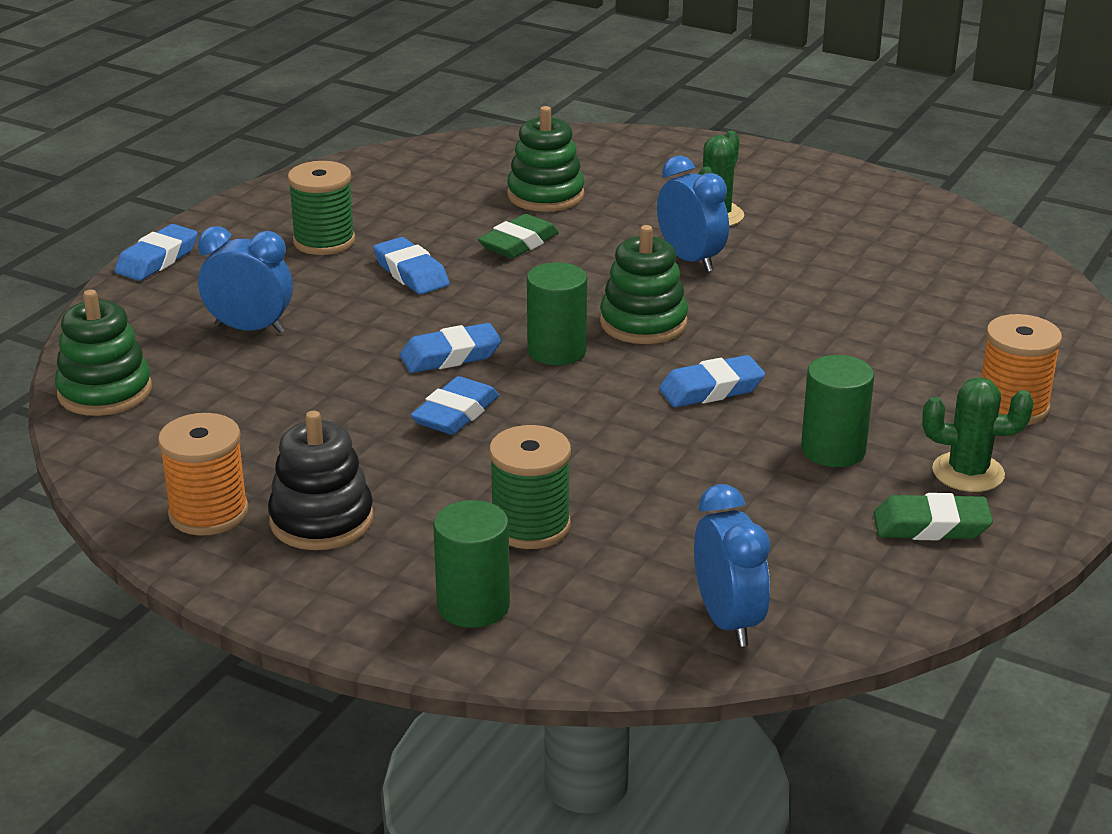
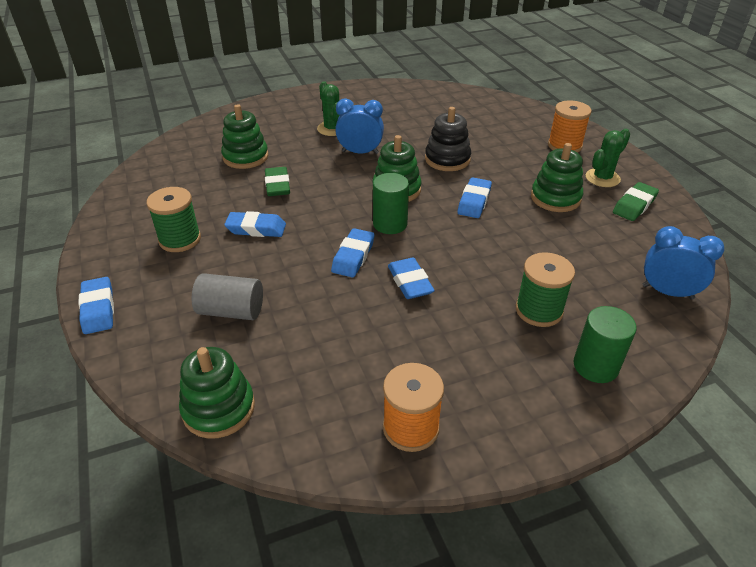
camera: 50 degrees left, 10 degrees up
blue clock [198,226,293,333] -> grey cylinder [192,273,263,320]
black stacking toy [268,411,373,550] -> black stacking toy moved to [425,107,471,171]
green cylinder [801,355,874,467] -> green stacking toy [531,143,583,212]

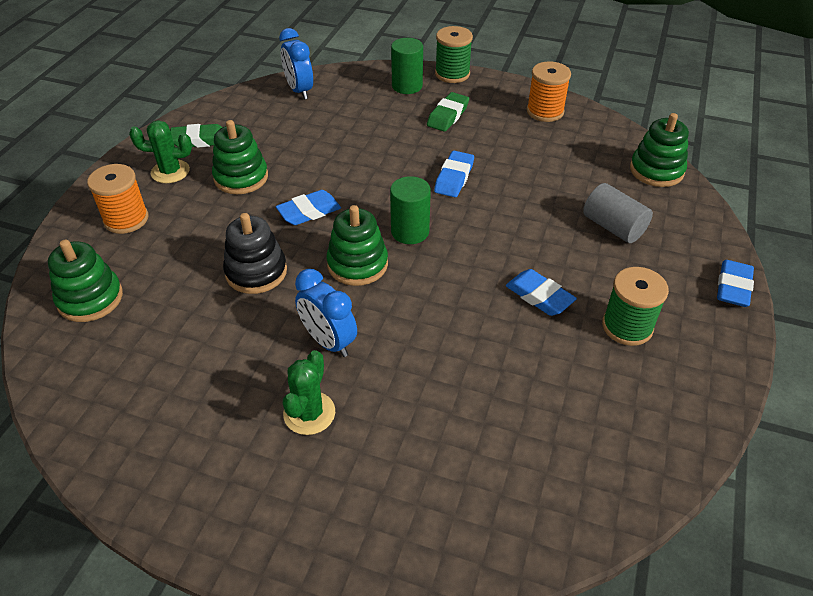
camera: 140 degrees left, 5 degrees up
green stacking toy [221,104,268,169] -> green stacking toy moved to [48,239,123,322]
green eraser [265,167,290,196] -> green eraser moved to [427,92,469,132]
blue eraser [331,228,375,277] -> none
green spool [516,252,575,327] -> green spool moved to [435,26,473,83]

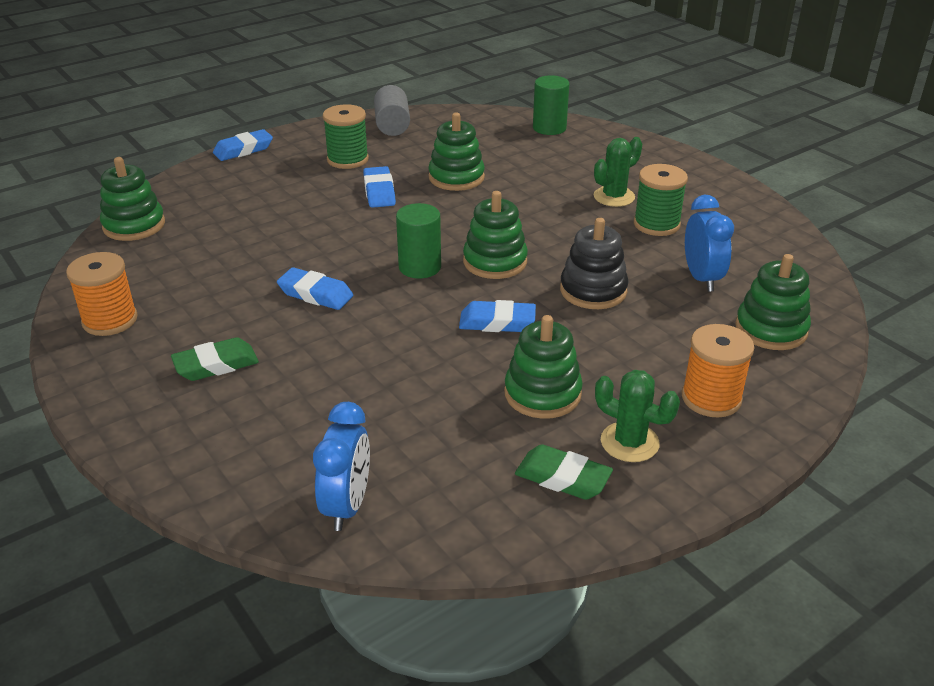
camera: 145 degrees left, 10 degrees down
blue clock [295,269,357,357] -> blue clock moved to [685,195,734,292]
green cylinder [391,38,423,94] -> green cylinder moved to [533,75,569,135]
blue eraser [434,151,474,197] -> blue eraser turned 60 degrees clockwise [277,267,353,310]
green spool [435,26,473,83] -> green spool moved to [634,164,688,236]
grey cylinder [583,183,653,243] -> grey cylinder moved to [374,85,410,136]
none -> green stacking toy [428,113,485,191]

